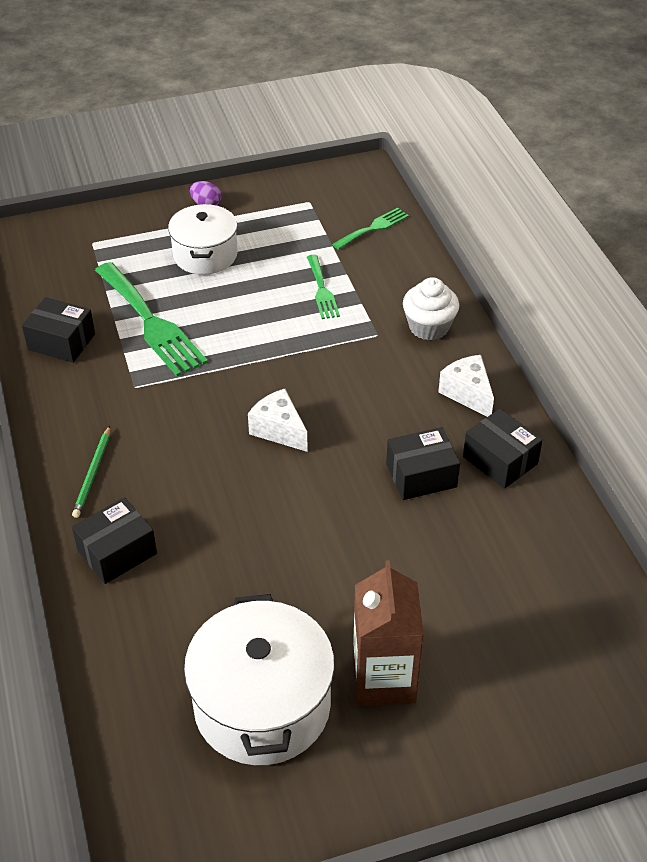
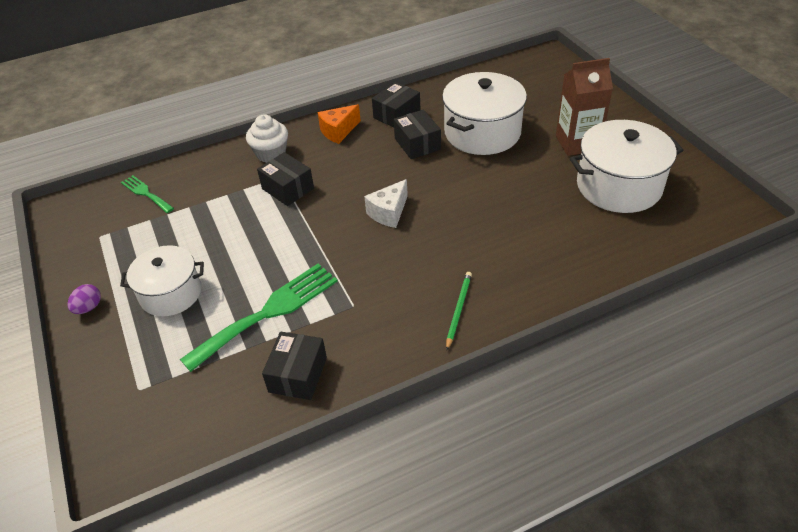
camera: 95 degrees left, 0 degrees up
green pencil [72,426,110,518] -> green pencil turned 75 degrees counterclockwise [446,272,472,351]
black box [72,497,157,584] -> black box moved to [257,152,314,206]
green fork [307,255,340,319] -> none
white cheese [438,355,494,417] -> orange cheese [317,104,361,144]
none -> white pot [442,72,527,155]

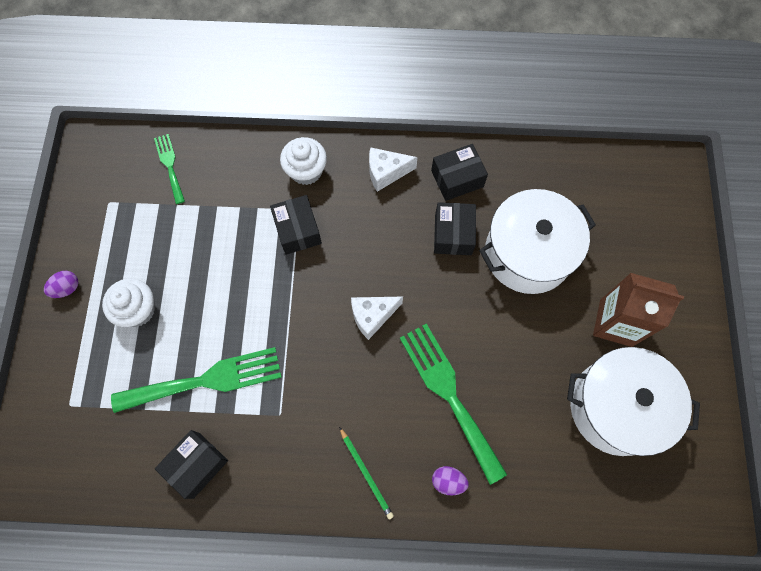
camera: 25 degrees right, 25 degrees up
white pot [120,245,204,316] -> white cupcake [102,279,155,327]
orange cheese [317,104,361,144] -> white cheese [369,147,418,192]
green pencil [446,272,472,351] -> green pencil turned 105 degrees clockwise [339,427,394,519]
none -> green fork [400,323,507,485]
none -> purple egg [432,466,469,496]

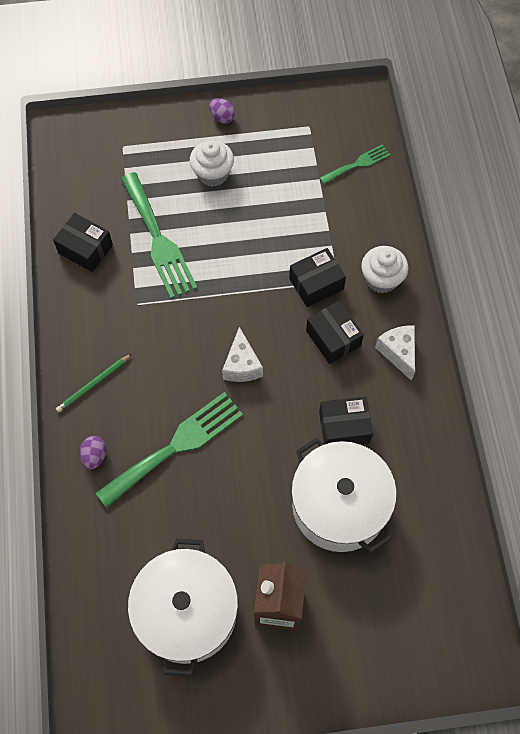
camera: 80 degrees right, 5 degrees down
white cheese [351,297,403,340] -> white cheese turned 150 degrees counterclockwise [222,327,263,382]
black box [431,144,488,201] -> black box moved to [306,301,364,364]

